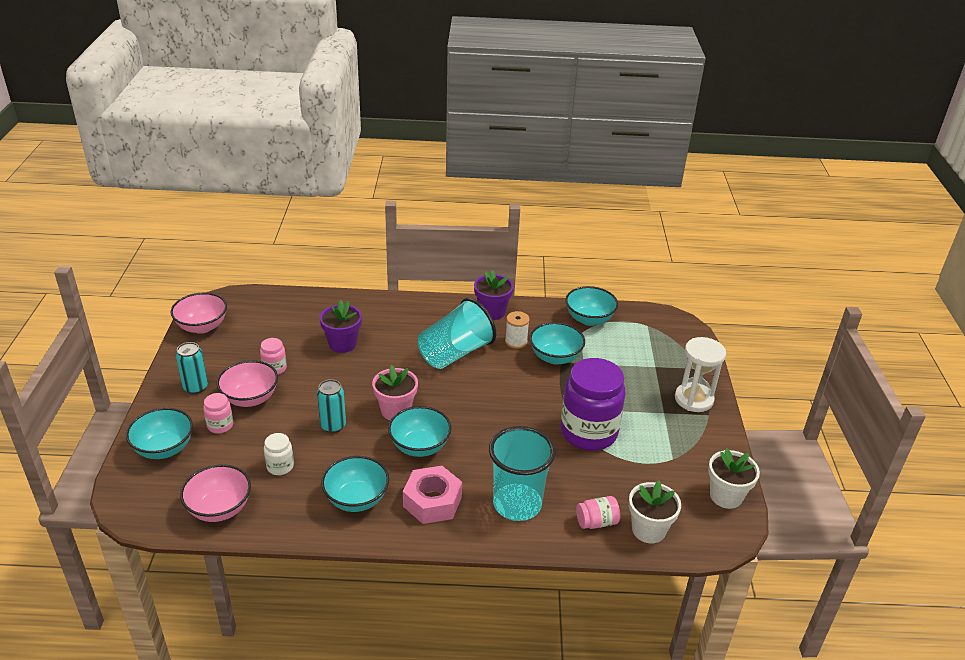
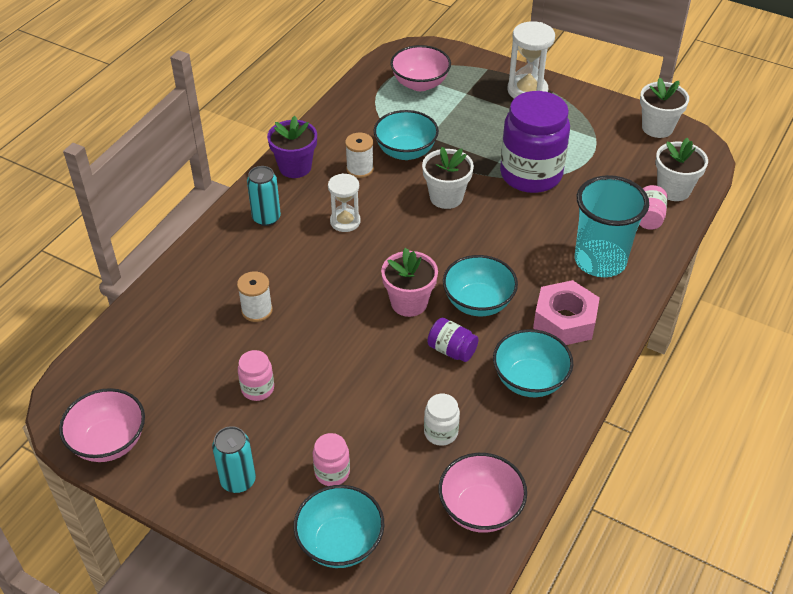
camera: 60 degrees left, 10 degrees up
pink bowl [217,360,278,407] -> pink bowl moved to [390,45,451,91]
turquoise can [317,379,346,433] -> turquoise can moved to [247,166,281,226]
purple flower pot [320,300,362,353] -> white spool [237,271,273,322]
turquoise cup [418,298,496,369] -> white hourglass [328,173,361,232]
turquoise bowl [565,286,618,326] -> none
none -> white flower pot [422,147,474,209]
none -> purple jar [427,318,479,362]

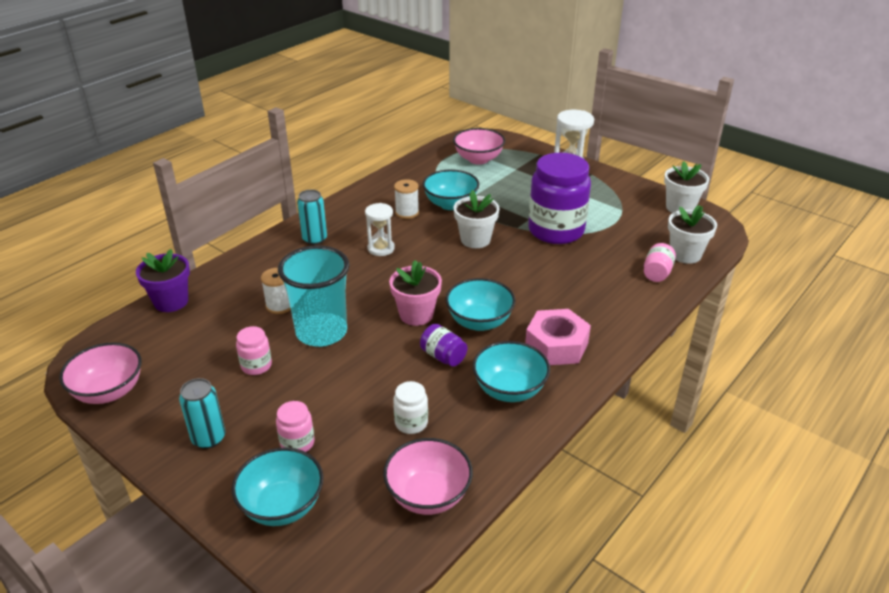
camera: 10 degrees right, 10 degrees down
purple flower pot [267,116,317,178] -> purple flower pot moved to [136,249,190,312]
turquoise cup [575,175,649,277] -> turquoise cup moved to [278,245,350,347]

